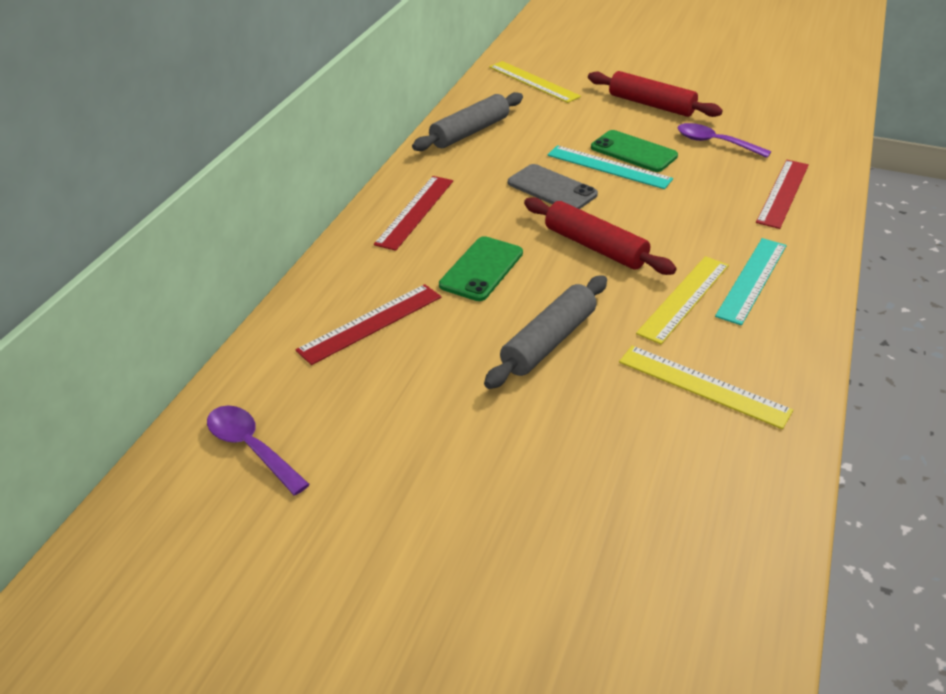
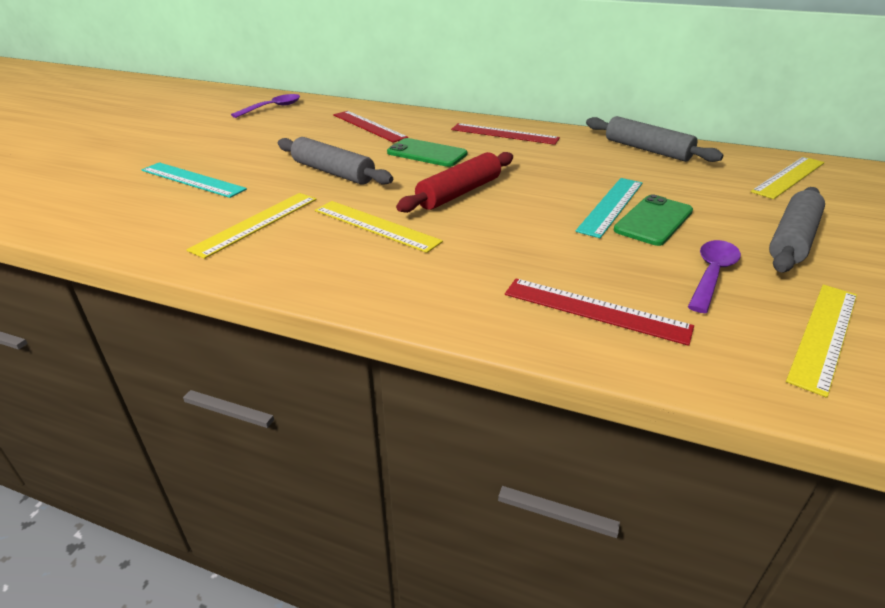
camera: 90 degrees right, 5 degrees down
grey phone [508,164,598,209] -> none
red rolling pin [588,71,723,117] -> grey rolling pin [769,187,825,272]
turquoise ruler [715,238,787,325] -> turquoise ruler moved to [142,162,247,198]
none -> yellow ruler [786,285,857,398]

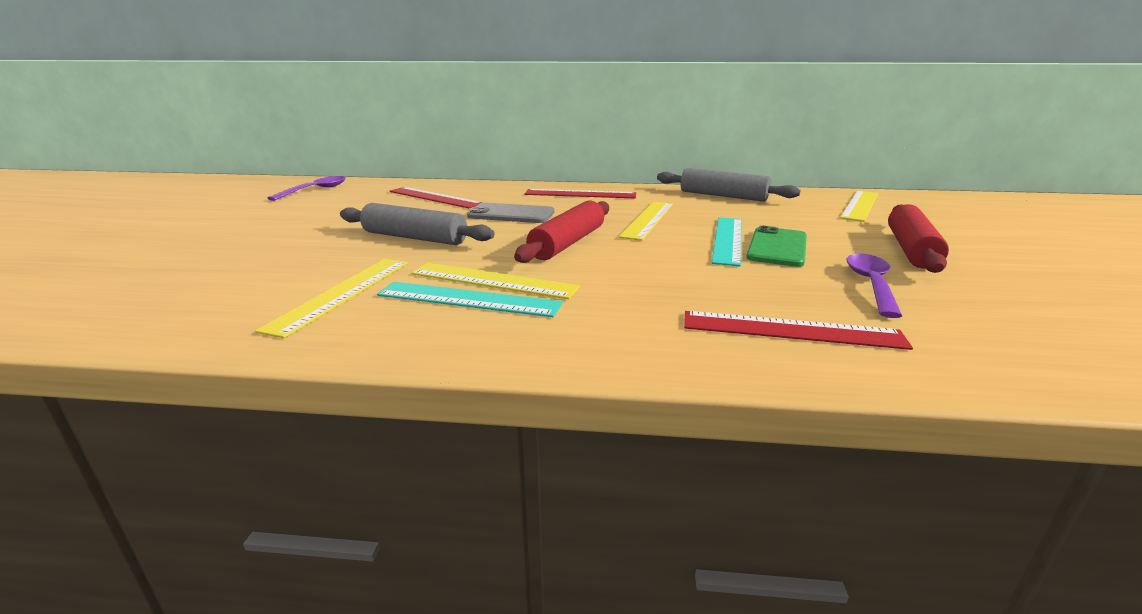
camera: 15 degrees left, 10 degrees down
turquoise ruler [142,162,247,198] -> turquoise ruler moved to [377,282,563,317]
green phone [387,138,467,167] -> grey phone [467,203,554,223]
grey rolling pin [769,187,825,272] -> red rolling pin [888,204,949,273]
yellow ruler [786,285,857,398] -> yellow ruler moved to [619,202,673,241]

